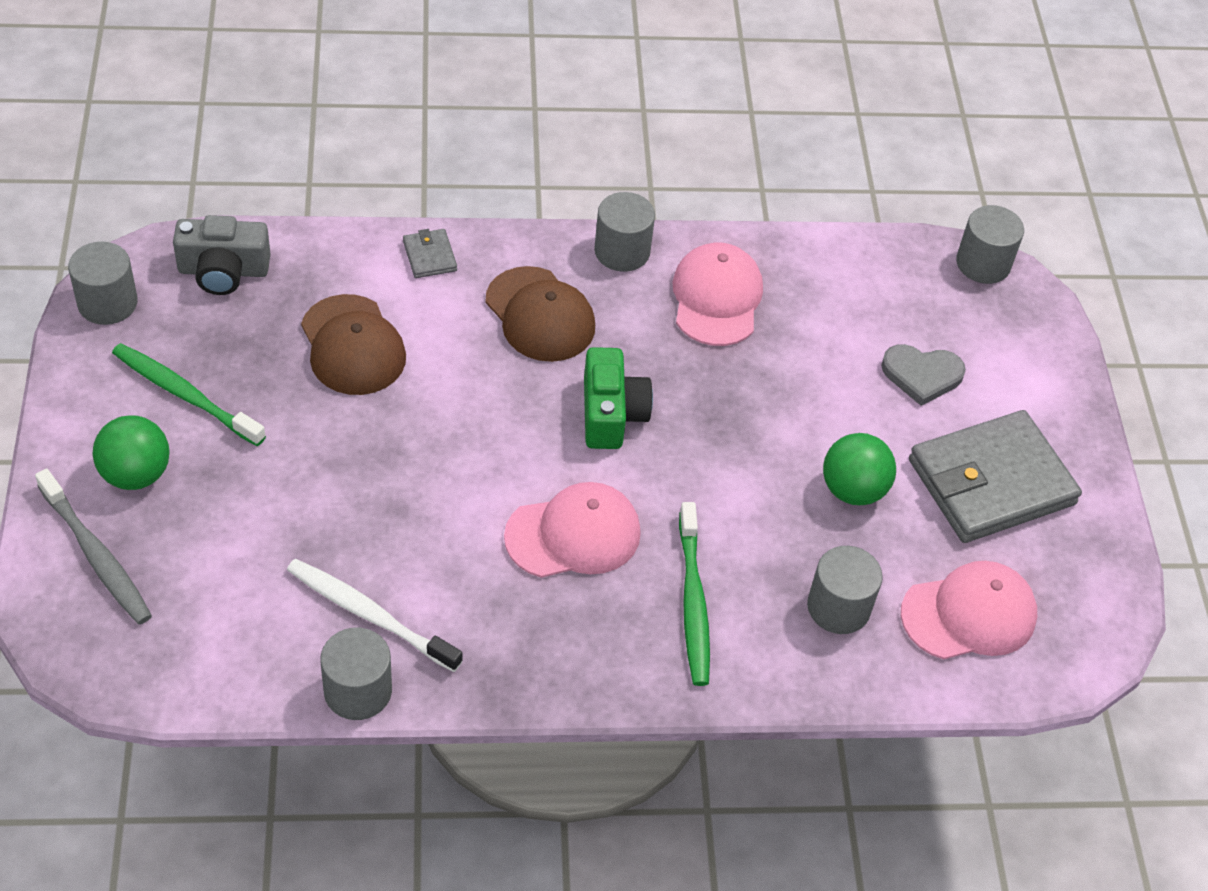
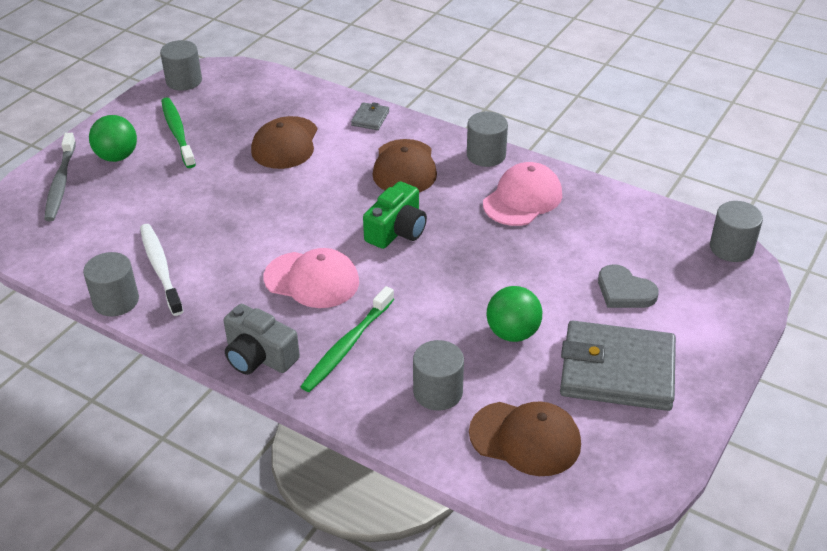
camera: 40 degrees right, 10 degrees down
grey camera [173,215,271,295] -> grey camera moved to [224,304,300,375]
pink cap [901,561,1037,659] -> brown cap [469,401,581,476]

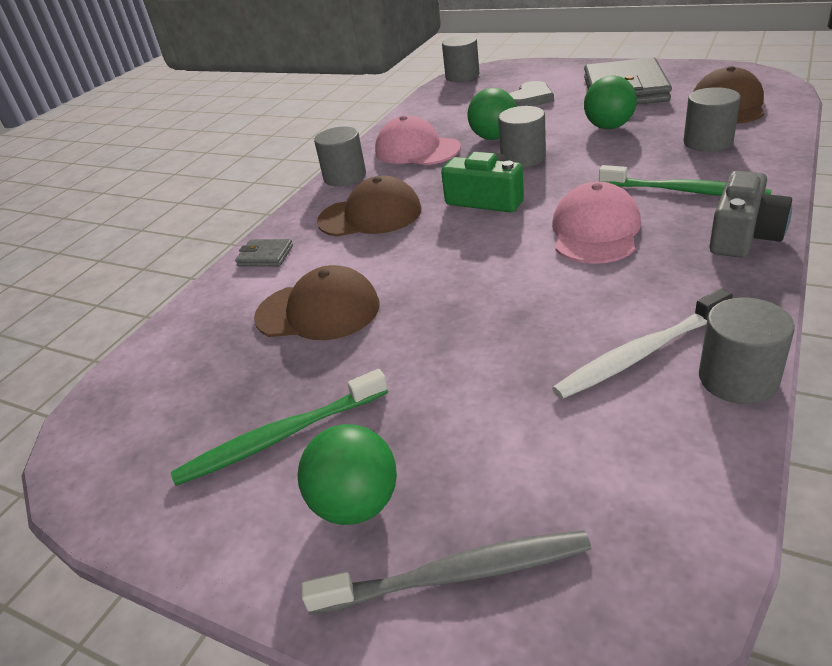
camera: 90 degrees left, 5 degrees down
grey cylinder [160,40,202,91] -> grey cylinder moved to [498,106,546,167]
none -> green ball [467,88,517,140]

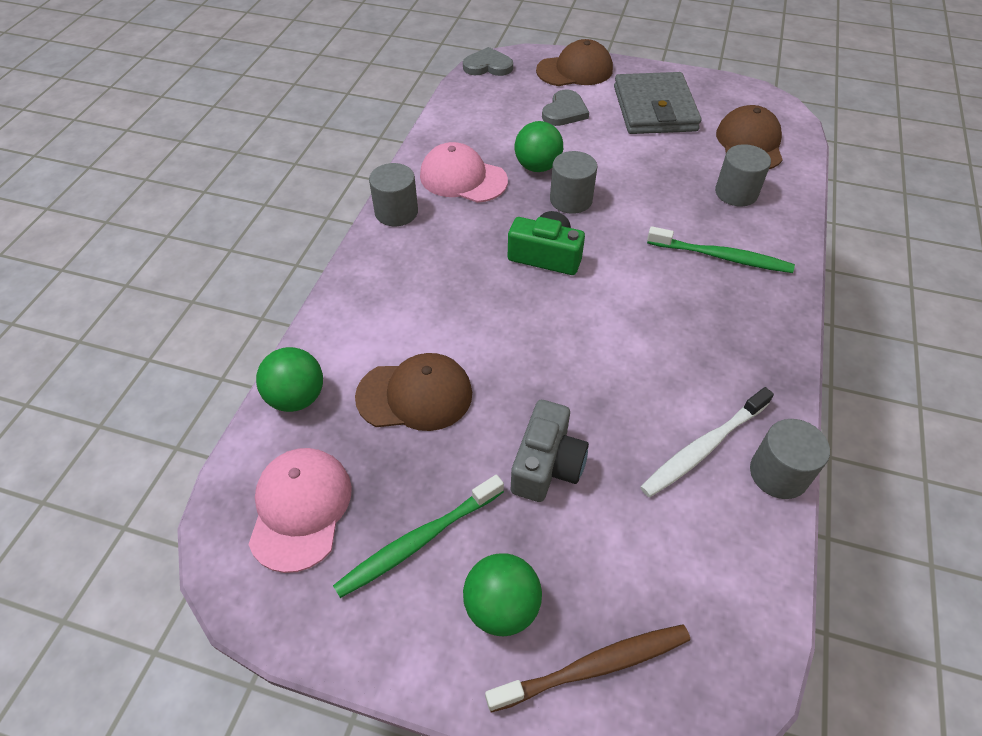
camera: 15 degrees left, 15 degrees up
grey wallet [235,239,293,267] -> none
grey toothbrush [301,530,591,615] -> brown toothbrush [485,624,690,712]
brown cap [317,176,422,237] -> brown cap moved to [536,39,613,86]
grey cylinder [442,35,479,82] -> grey heart [463,47,513,76]
pink cap [552,182,641,264] -> pink cap moved to [248,448,352,573]
green ball [584,75,637,129] -> green ball moved to [256,347,323,412]
grey camera [709,171,792,258] -> grey camera moved to [511,400,589,502]

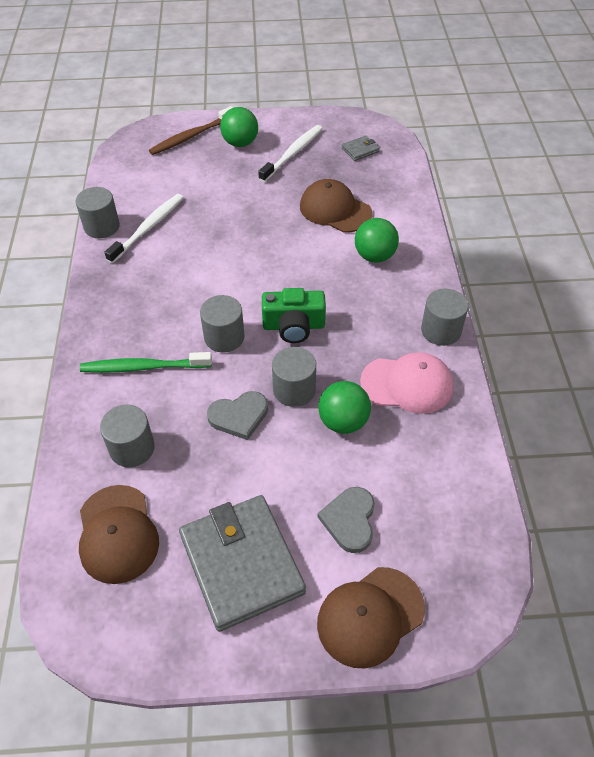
camera: 160 degrees right, 0 degrees up
pink cap [248,448,352,573] -> grey wallet [342,135,380,161]
green ball [256,347,323,412] -> green ball moved to [355,218,399,263]
green toothbrush [333,475,504,598] -> white toothbrush [258,125,323,182]
brown cap [355,353,472,431] -> brown cap turned 60 degrees clockwise [300,179,373,232]
grey heart [463,47,513,76] -> grey heart moved to [207,391,268,440]
grey camera [511,400,589,502] -> none
none -> grey cylinder [200,295,244,353]

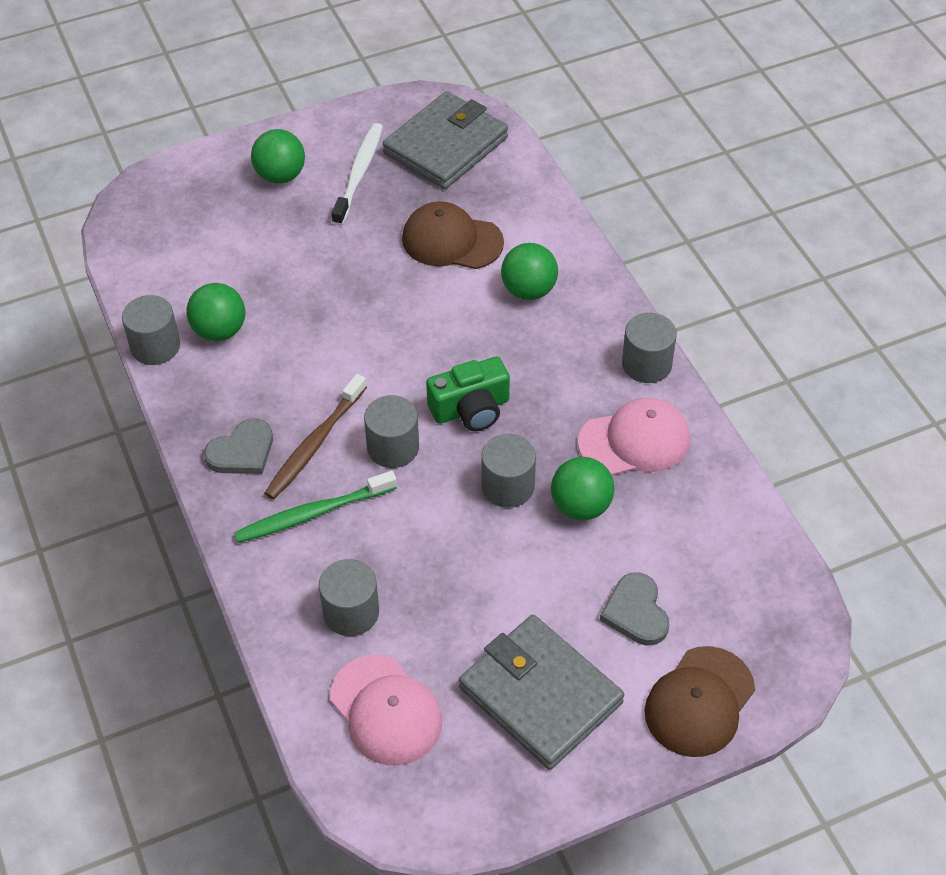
camera: 20 degrees left, 0 degrees up
brown cap [79,485,159,584] -> pink cap [330,655,442,765]
white toothbrush [104,194,184,263] -> green ball [186,283,245,341]
brown toothbrush [149,106,233,155] -> brown toothbrush moved to [264,374,367,499]
grey heart [207,391,268,440] -> grey heart moved to [204,418,273,474]
grey wallet [342,135,380,161] -> grey wallet [383,91,508,189], size x2.40

